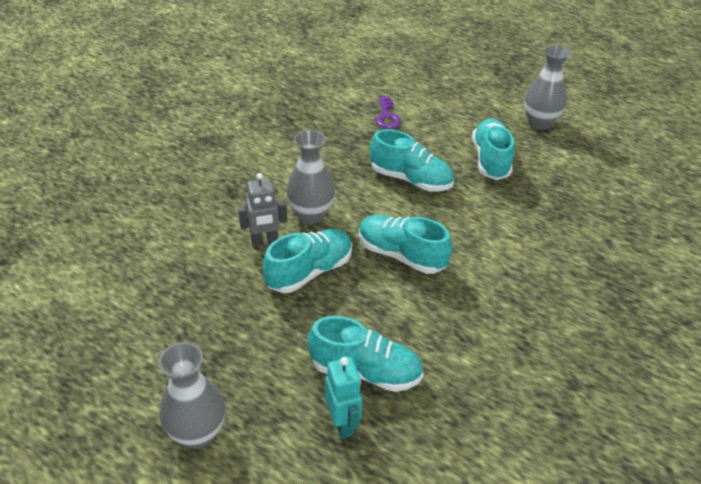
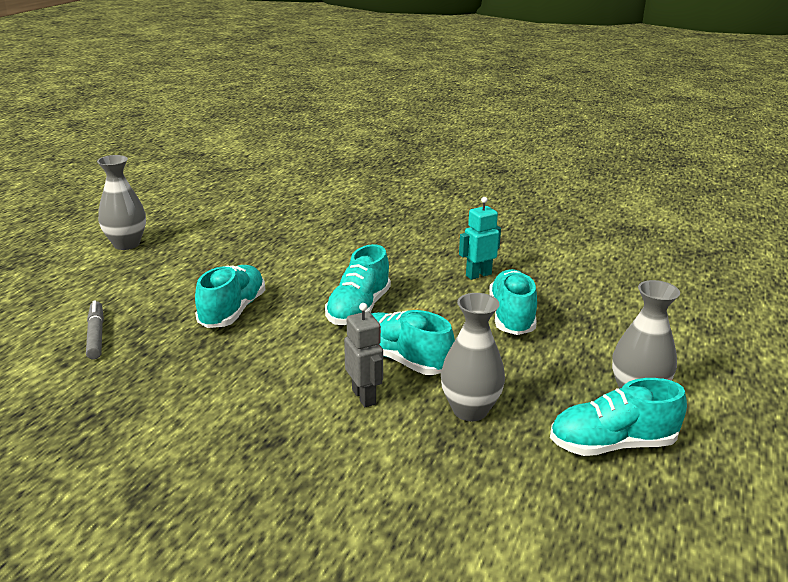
camera: 100 degrees left, 15 degrees down
grey vase [287,130,335,224] -> grey vase moved to [441,293,505,421]
turquoise robot [325,357,362,439] -> turquoise robot moved to [459,197,501,280]
purple key [376,97,401,129] -> grey marker [86,300,104,359]
turquoise shoe [472,119,514,180] -> turquoise shoe moved to [550,378,687,456]

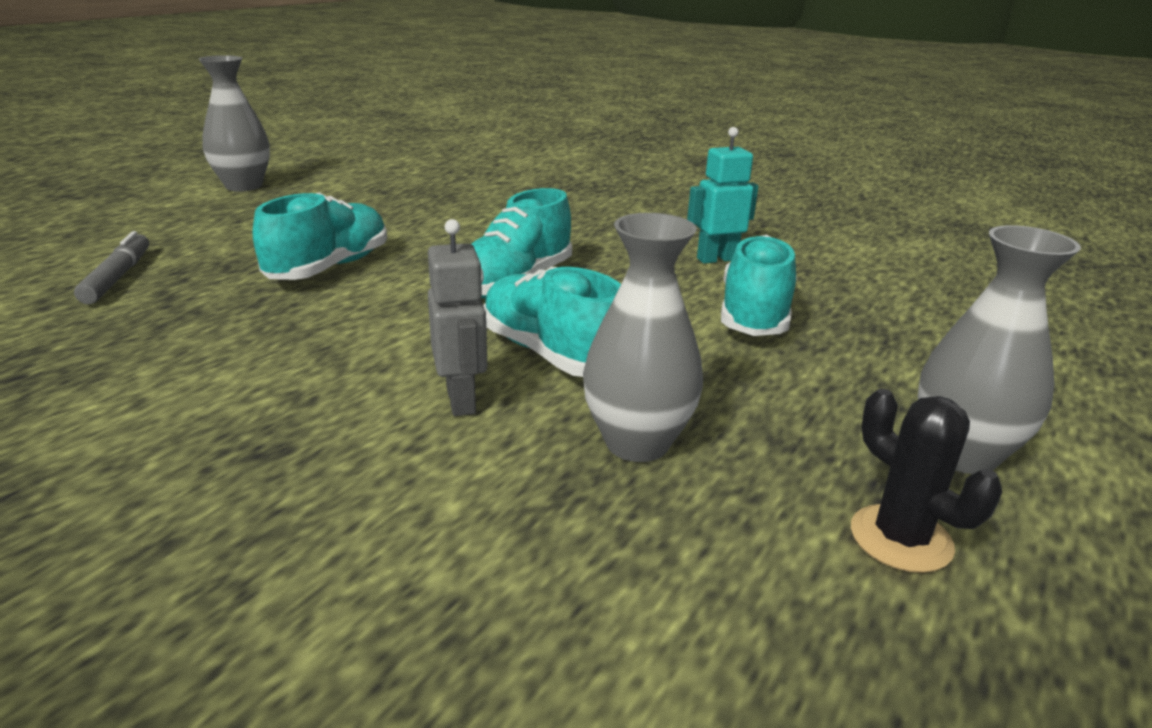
camera: 10 degrees right, 0 degrees up
turquoise shoe [550,378,687,456] -> black cactus [851,389,1002,573]

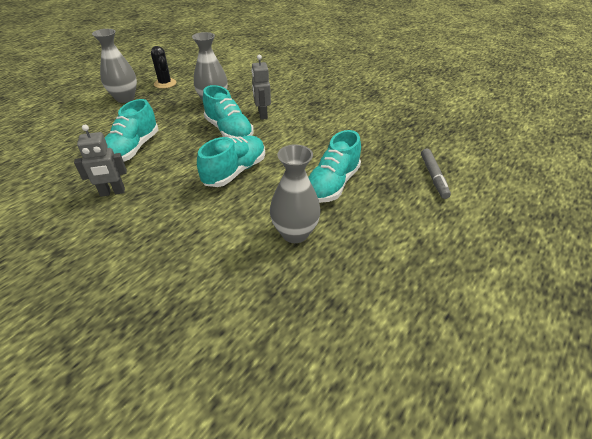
camera: 175 degrees left, 15 degrees up
grey vase [199,55,270,192] -> grey vase moved to [270,144,321,243]
turquoise robot [687,127,759,264] -> grey robot [74,125,127,197]

